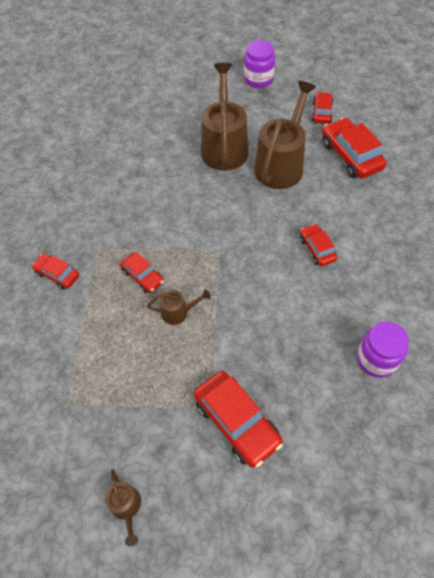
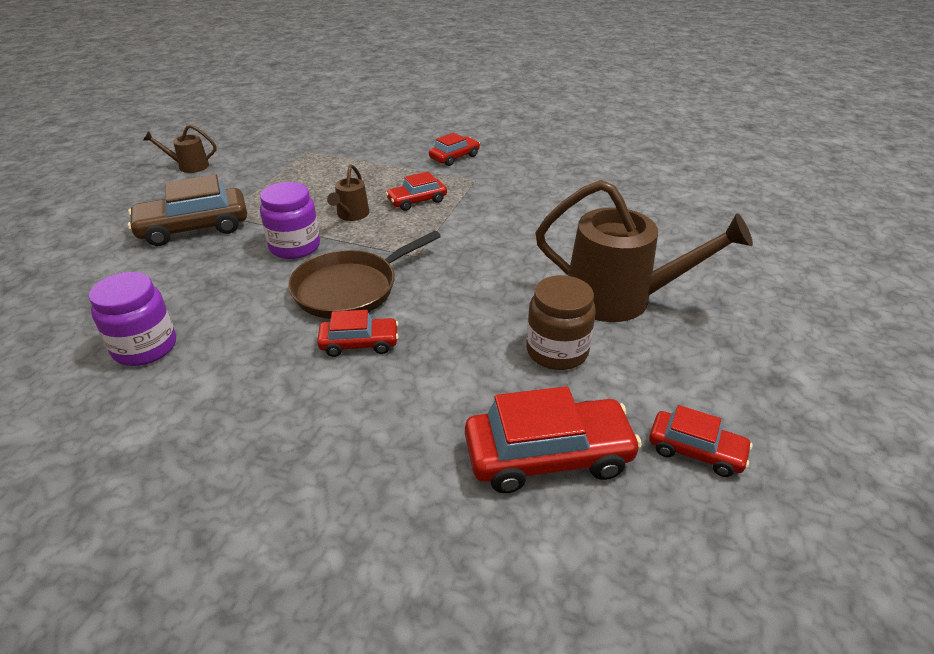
camera: 105 degrees right, 20 degrees down
red car [194,371,283,468] -> brown car [128,174,247,246]
purple jar [244,40,275,88] -> purple jar moved to [260,182,320,259]
brown watering can [254,81,316,189] -> brown jar [526,275,596,370]
none -> brown pan [288,231,441,319]

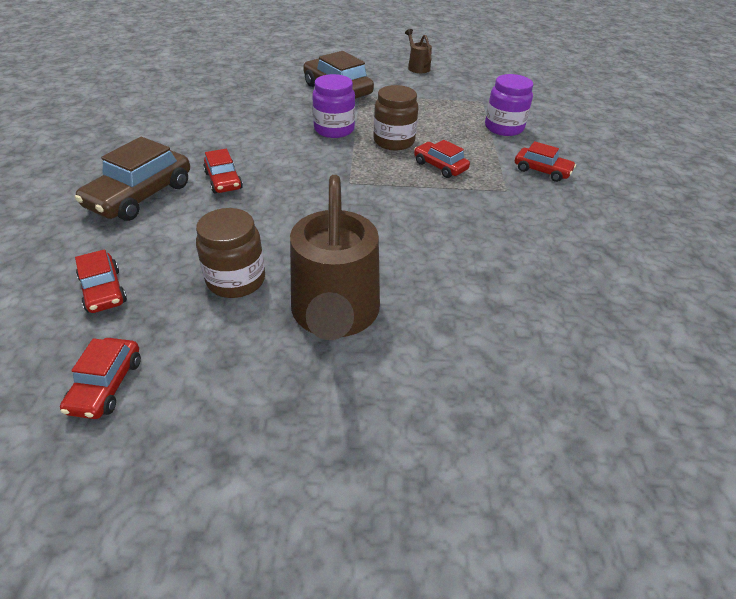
camera: 70 degrees right, 5 degrees up
purple jar [89,272,176,366] -> purple jar moved to [485,74,533,136]
brown pan [288,231,441,319] -> none
brown watering can [327,164,369,221] -> brown jar [373,85,419,150]
red car [465,386,642,493] -> red car [75,249,127,313], size x0.58
none -> brown car [75,137,190,221]

